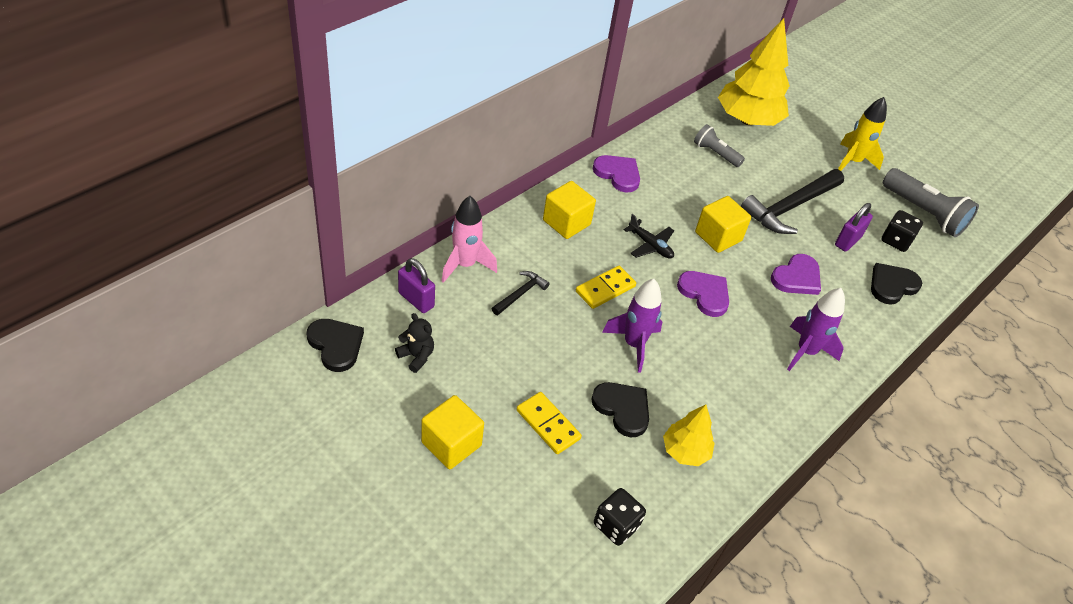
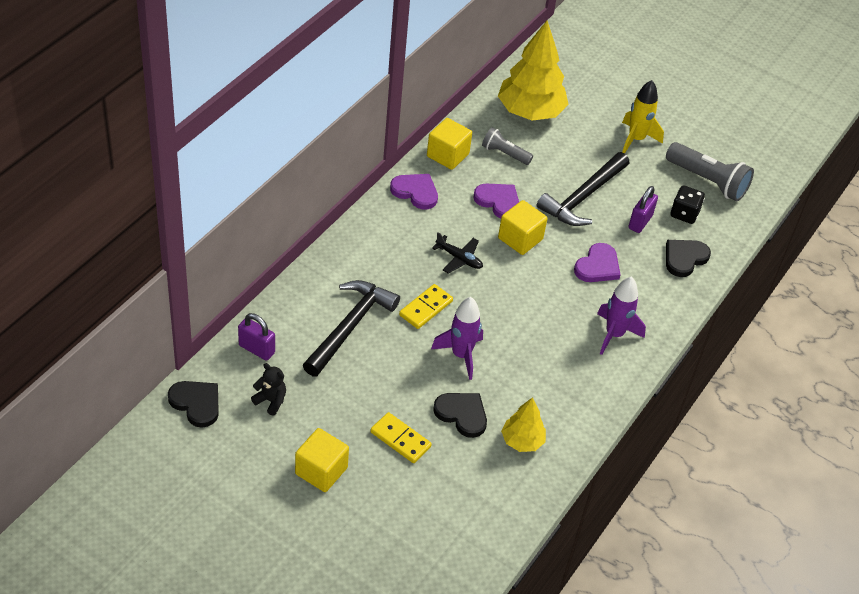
camera: 10 degrees left, 0 degrees up
pink rocket [442,196,497,283] -> none
black hammer [492,271,550,315] -> black hammer [303,280,400,377], size x2.06
yellow cube [543,181,596,239] -> yellow cube moved to [427,118,472,170]
black dice [594,488,646,546] -> none
purple heart [677,271,729,317] -> purple heart moved to [473,184,519,218]

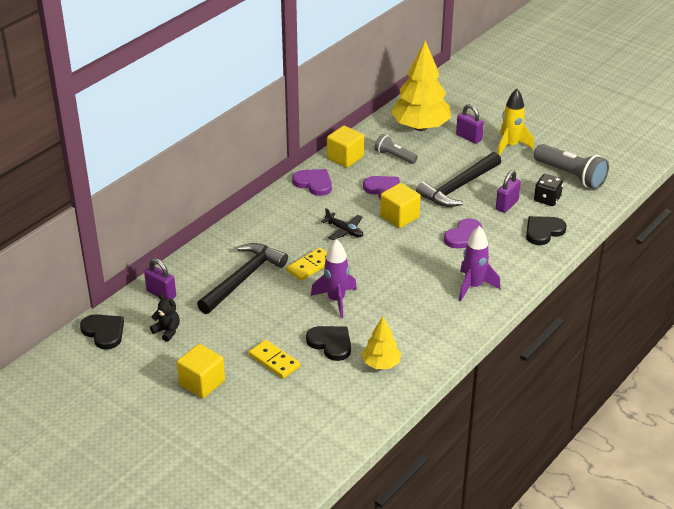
camera: 10 degrees right, 10 degrees down
none -> purple padlock [456,104,484,144]

